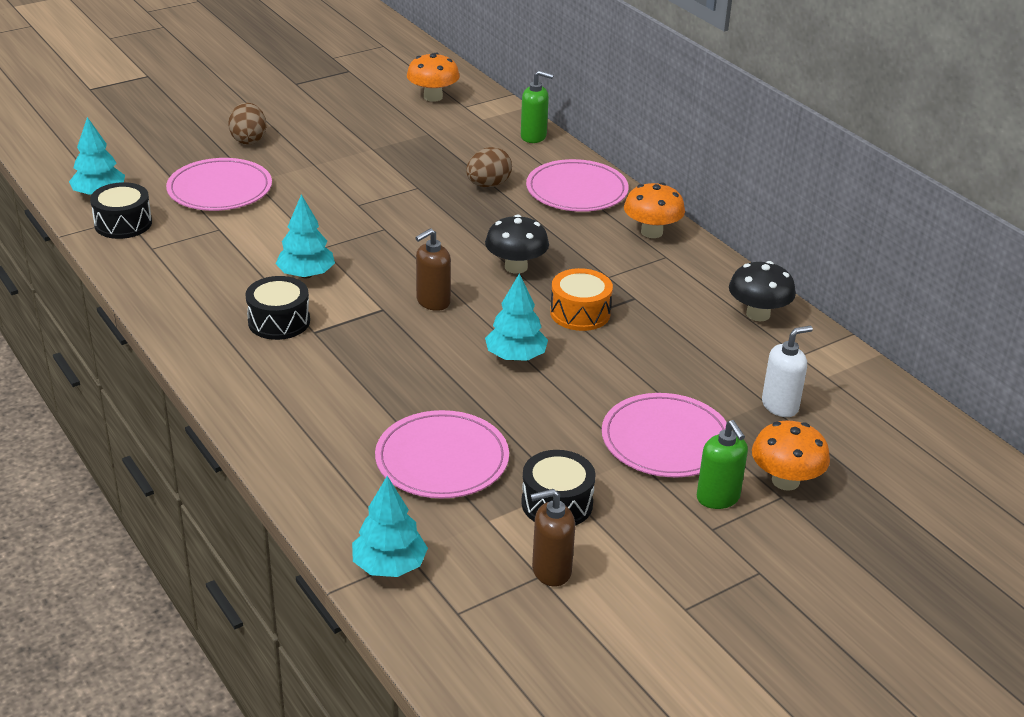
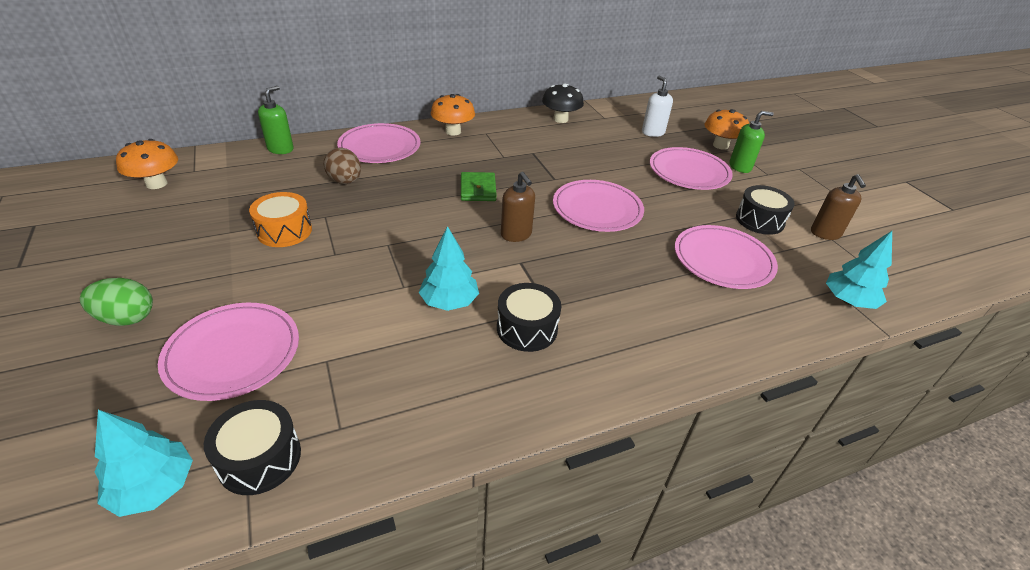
camera: 80 degrees left, 5 degrees up
brown egg [228,103,266,145] -> green egg [80,278,153,326]
black mushroom [485,214,549,274] -> green wallet [461,172,497,201]
turquoise tree [485,273,548,361] -> pink plate [553,180,644,232]
orange drum [550,268,613,331] -> orange drum moved to [249,192,312,247]

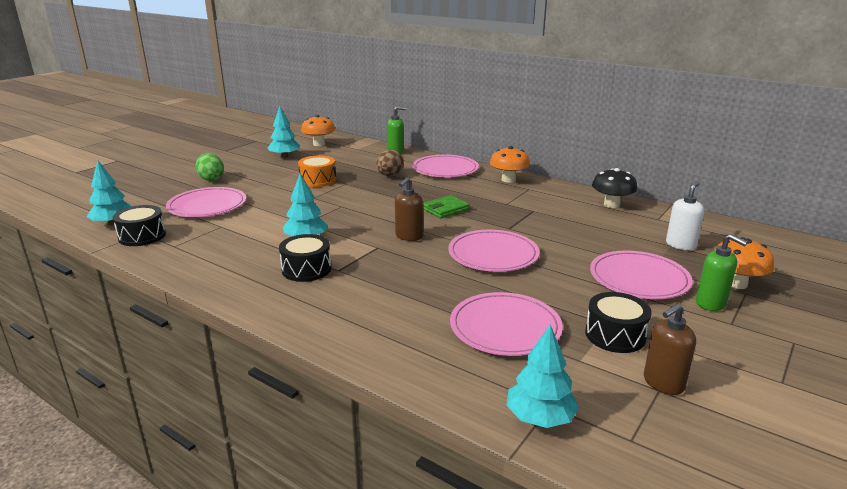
camera: 60 degrees right, 15 degrees down
none -> turquoise tree [268,106,300,158]

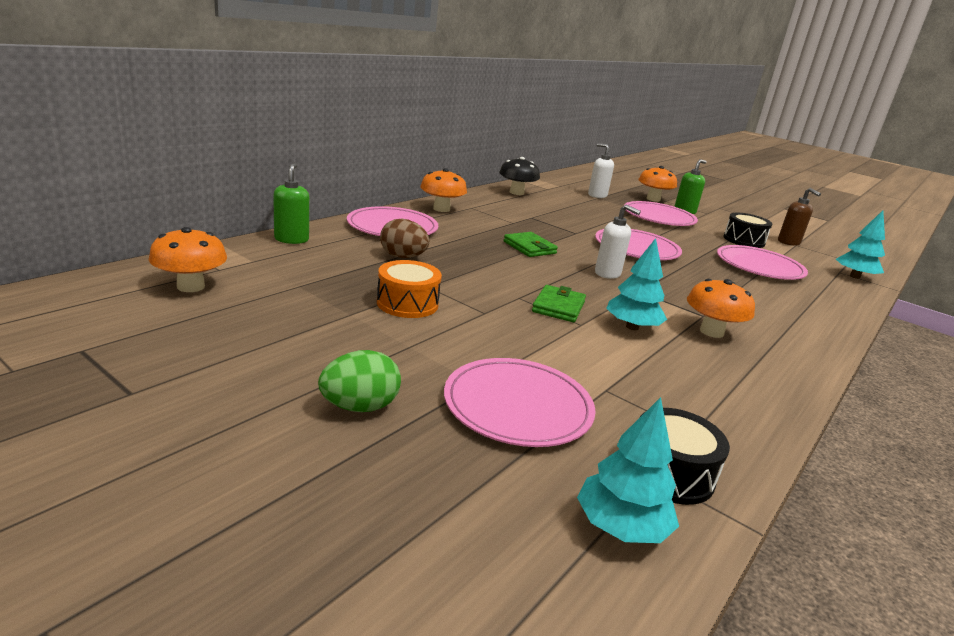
camera: 90 degrees left, 0 degrees up
turquoise tree [268,106,300,158] -> none
black drum [279,234,331,282] -> orange mushroom [687,279,755,338]
brown soap dispenser [395,177,423,241] -> white soap dispenser [595,204,641,279]
none -> green wallet [532,285,586,322]

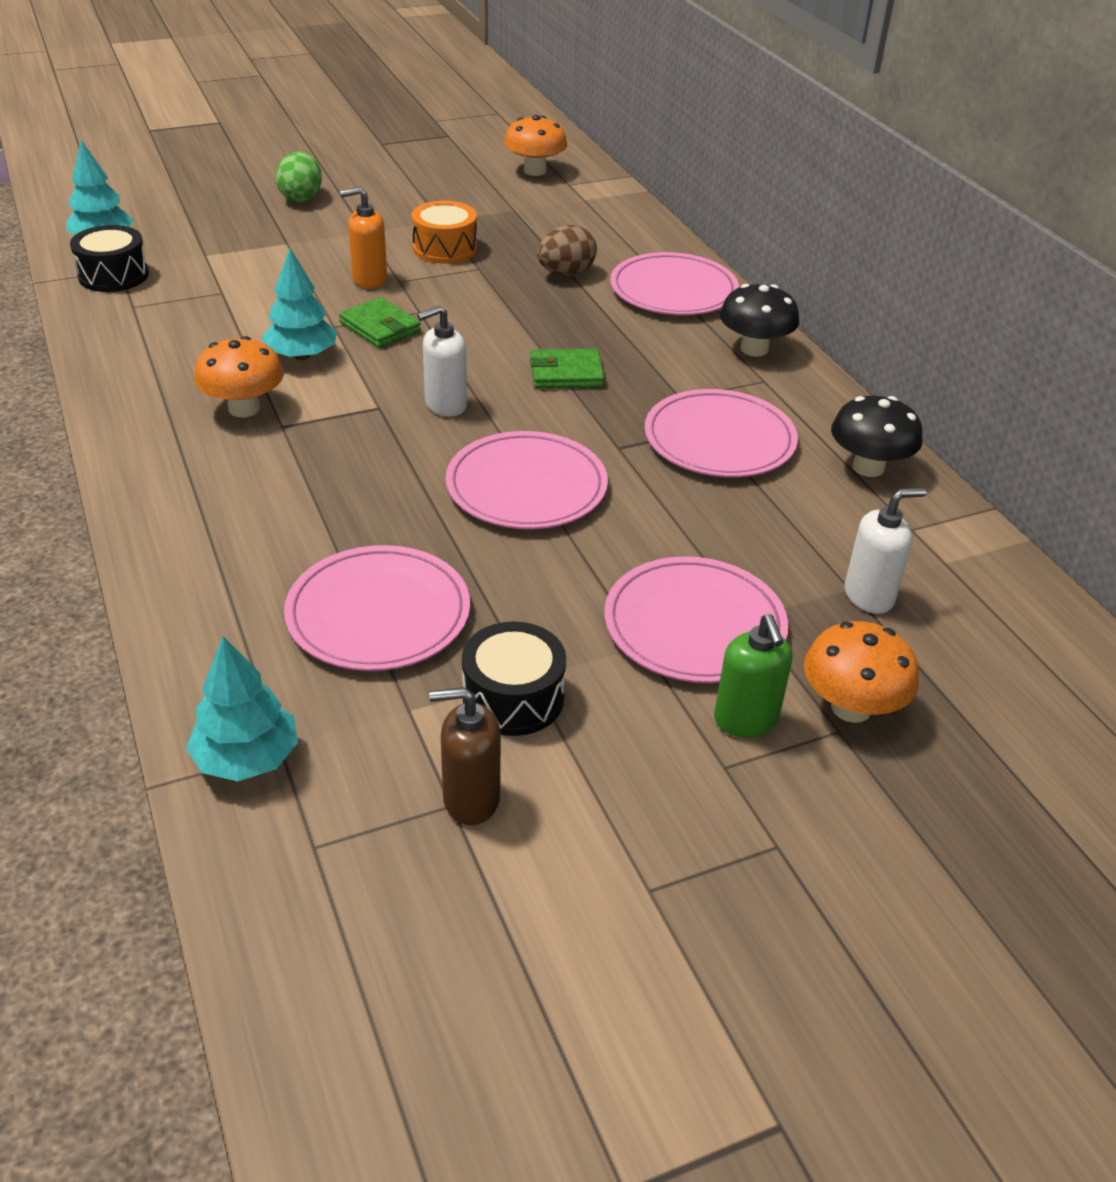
camera: 120 degrees right, 15 degrees up
green soap dispenser [273,163,309,244] -> none
orange mushroom [420,168,467,212] -> black mushroom [719,284,799,357]
pink plate [444,358,596,447] -> pink plate moved to [645,389,798,477]
none -> orange soap dispenser [340,187,387,289]

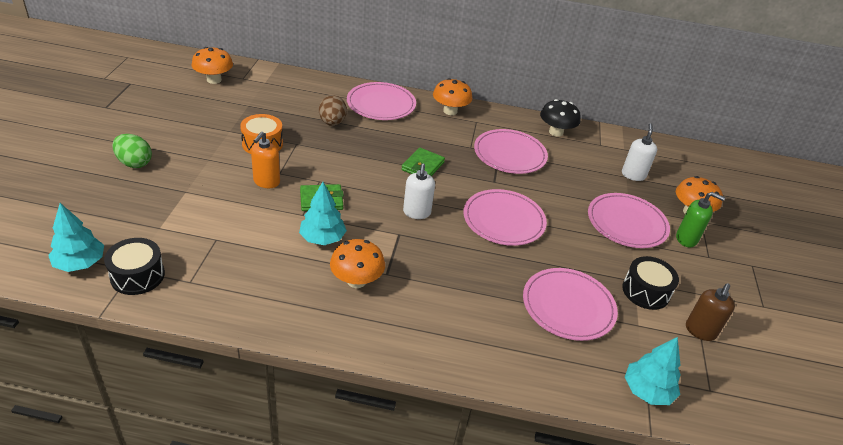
camera: 60 degrees left, 0 degrees up
black mushroom [719,284,799,357] -> orange mushroom [433,78,472,115]

